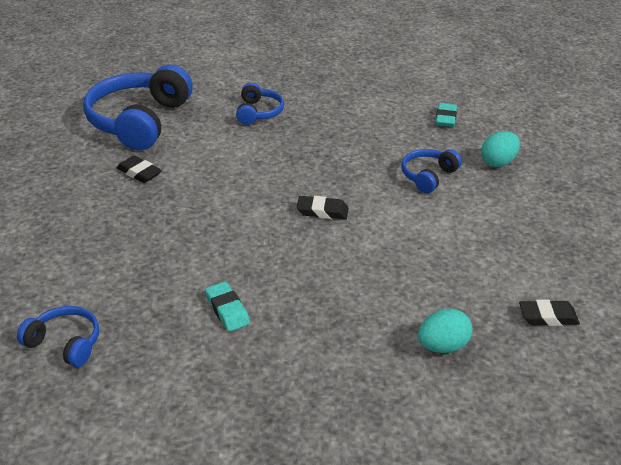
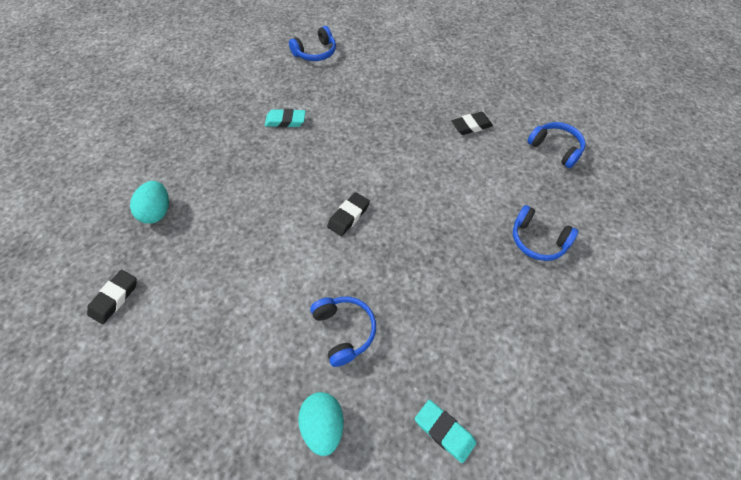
camera: 120 degrees right, 20 degrees up
blue headphones [83,65,193,150] -> blue headphones [527,122,586,168], size x0.50

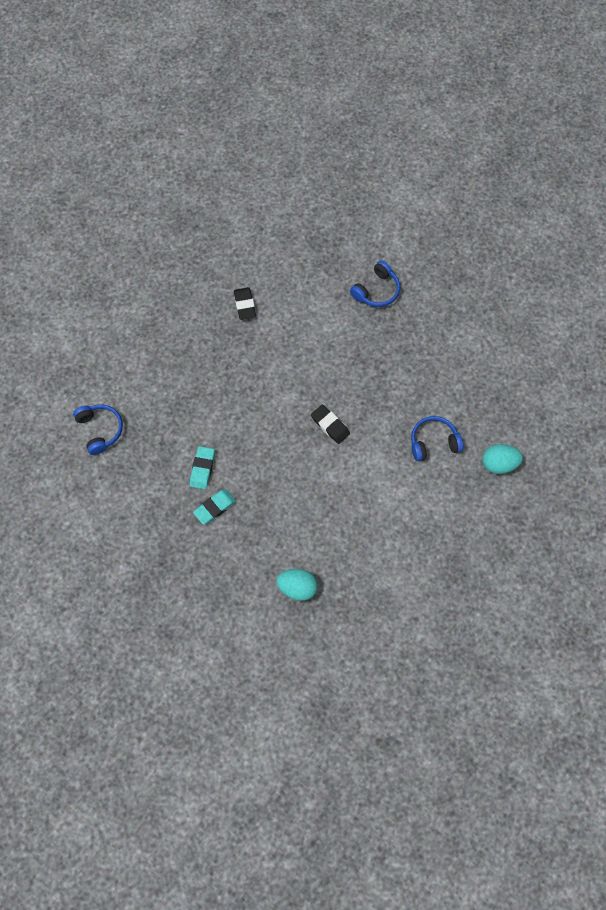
camera: 80 degrees left, 10 degrees up
black eraser [87,270,137,324] -> none
turquoise eraser [415,400,476,463] -> turquoise eraser moved to [193,489,236,525]
blue headphones [527,122,586,168] -> none

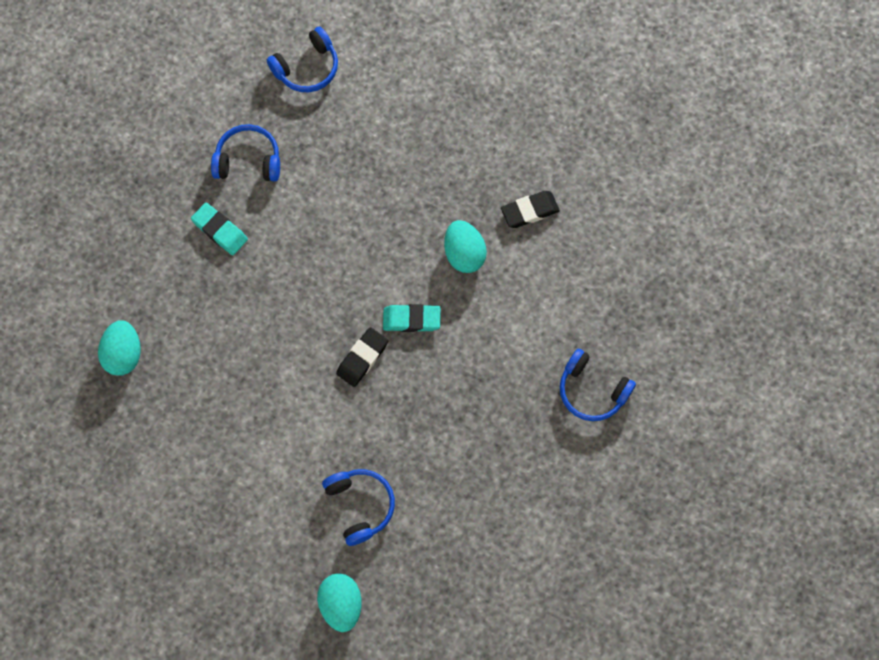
camera: 80 degrees right, 5 degrees up
turquoise eraser [190,446,215,489] -> turquoise eraser moved to [383,304,441,332]
none -> blue headphones [211,124,280,181]
none -> turquoise egg [444,220,487,273]

